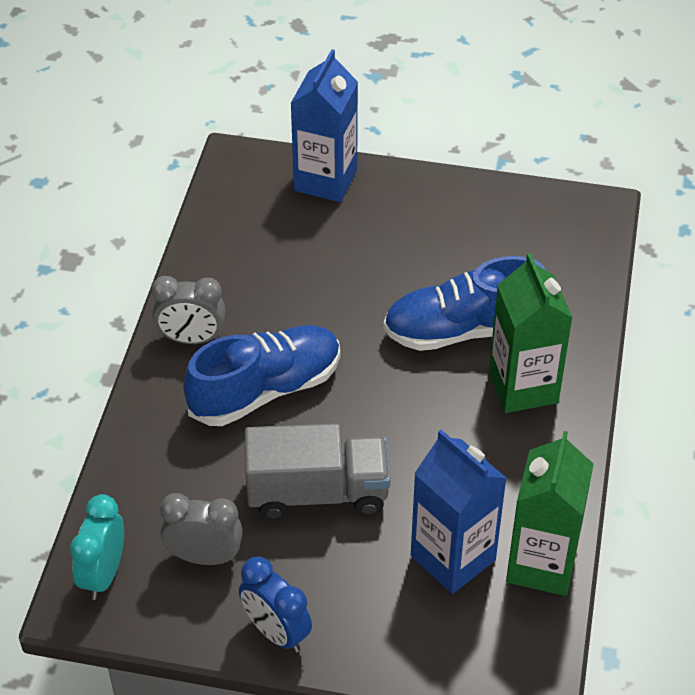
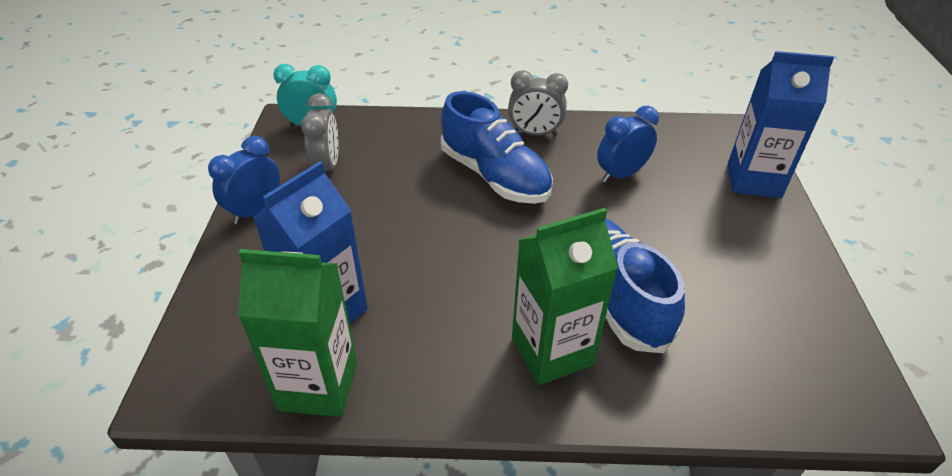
camera: 80 degrees right, 5 degrees down
grey clock [152,276,226,344] -> grey clock turned 75 degrees counterclockwise [508,70,568,136]
grey truck [245,423,390,520] -> none
none -> blue clock [597,106,659,182]

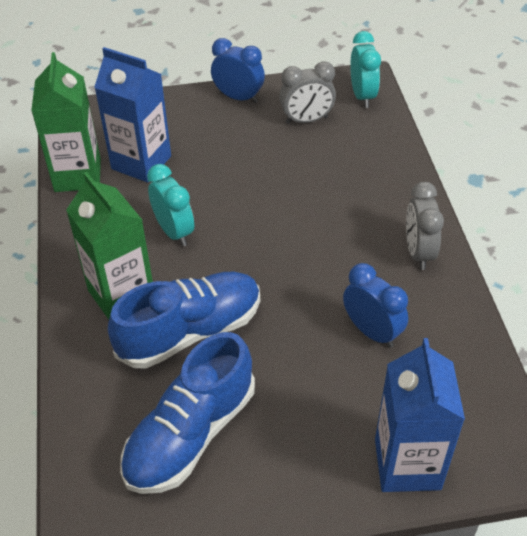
camera: 80 degrees right, 5 degrees up
blue shoe [441,91,553,204] -> blue shoe moved to [120,332,255,494]
none -> turquoise clock [147,164,194,246]

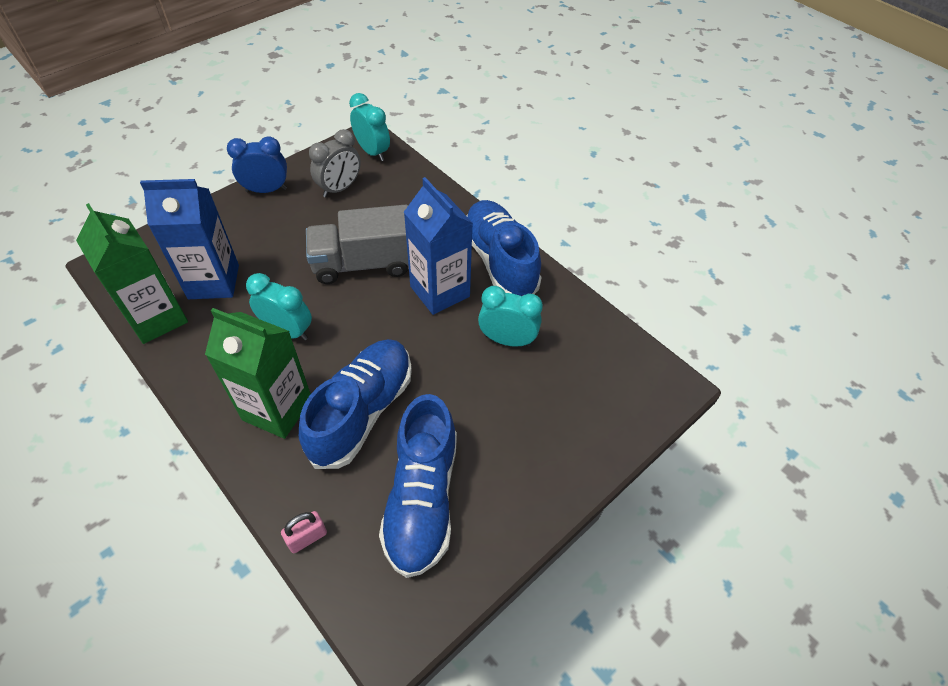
camera: 35 degrees left, 5 degrees up
blue clock [343,263,408,348] -> turquoise clock [478,286,543,347]
blue carton [375,338,465,492] -> blue carton moved to [404,177,473,315]
grey clock [406,182,444,270] -> blue shoe [467,200,542,296]
none -> pink padlock [281,511,327,553]
none -> grey truck [306,205,408,284]

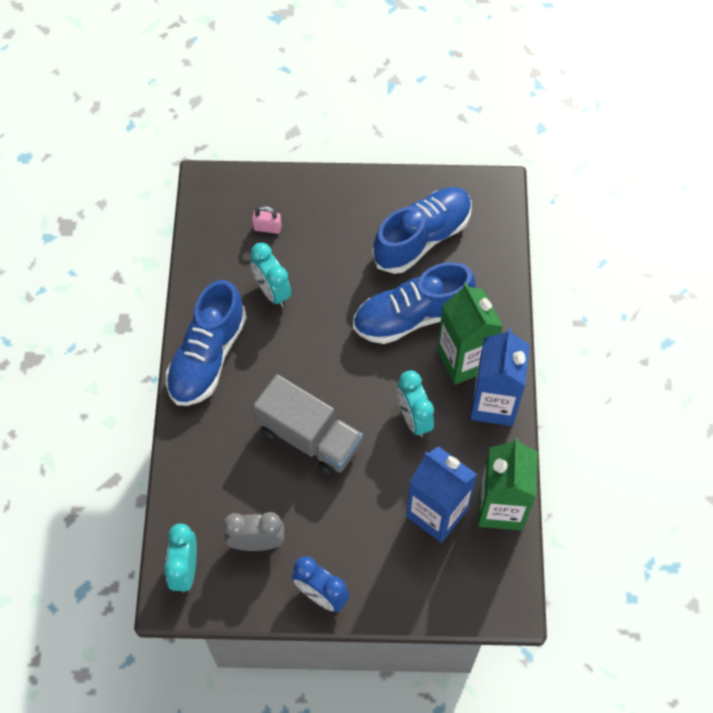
camera: 135 degrees left, 10 degrees up
pink padlock [281,511,327,553] -> pink padlock moved to [252,206,282,234]
blue carton [404,177,473,315] -> blue carton moved to [470,328,530,426]

